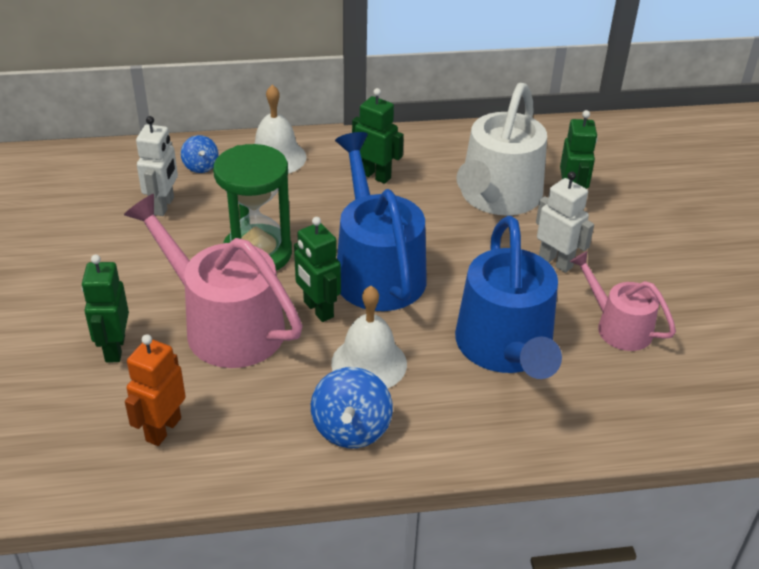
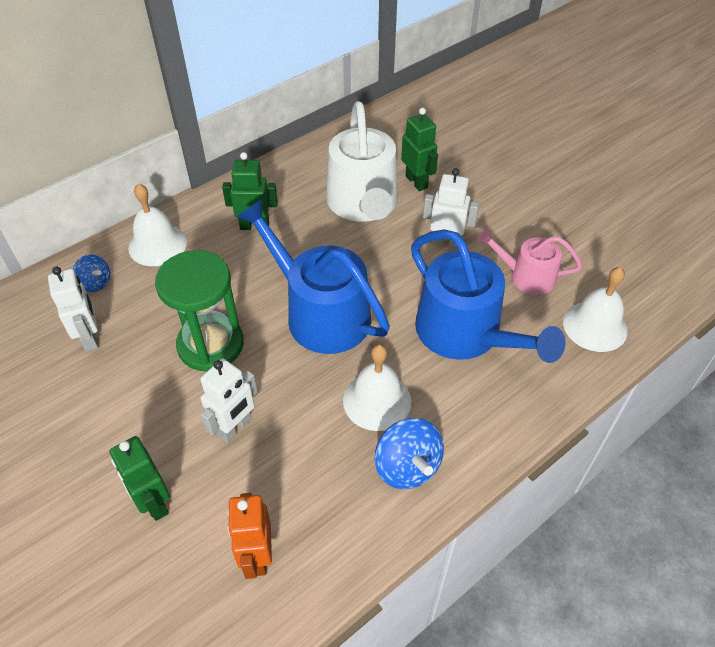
camera: 30 degrees left, 10 degrees up
pink watering can [124,194,303,368] -> white robot [200,359,257,443]
green robot [294,217,341,322] -> none
none -> white bell [563,267,627,352]

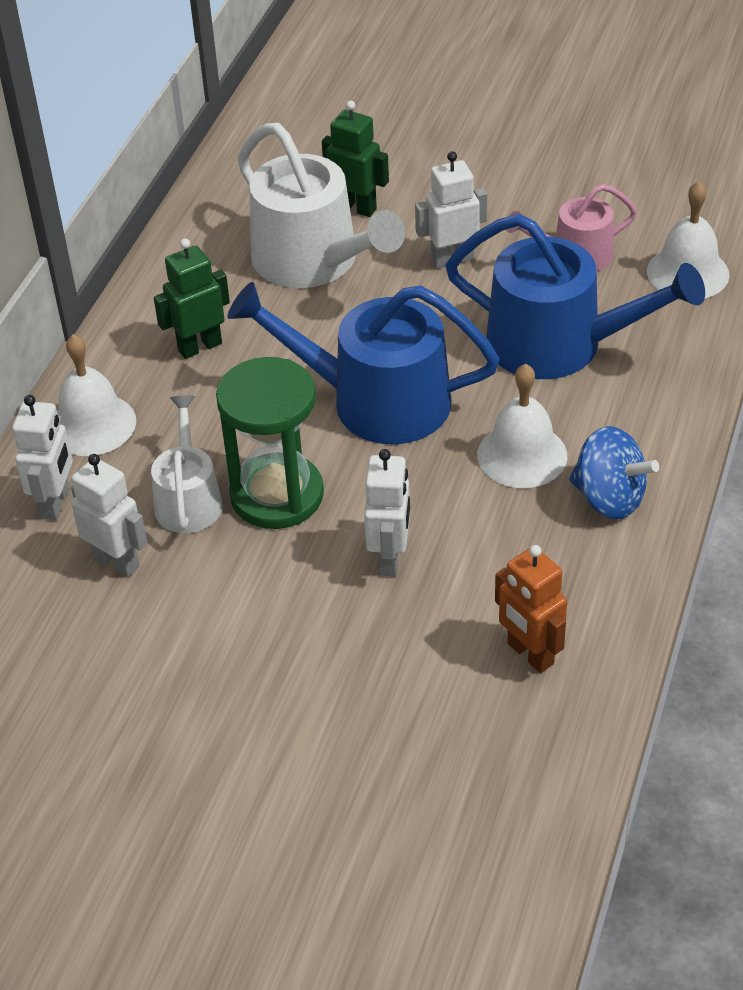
camera: 30 degrees left, 5 degrees down
blue spinning top [73,255,110,292] -> white robot [12,395,73,520]
green robot [109,436,170,521] -> none
none -> white watering can [151,395,223,533]

